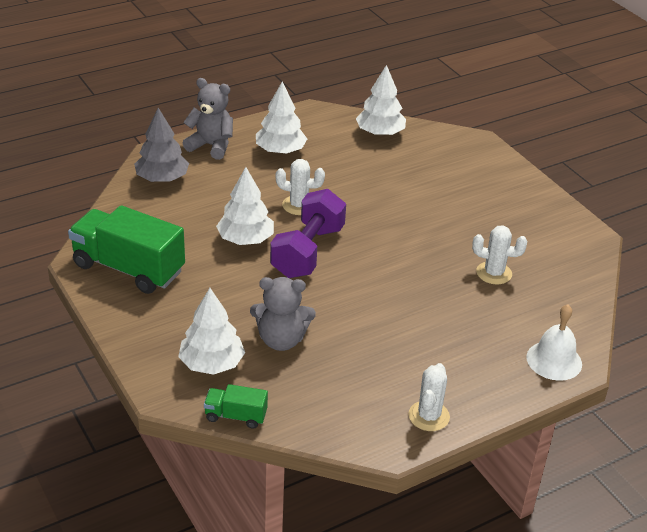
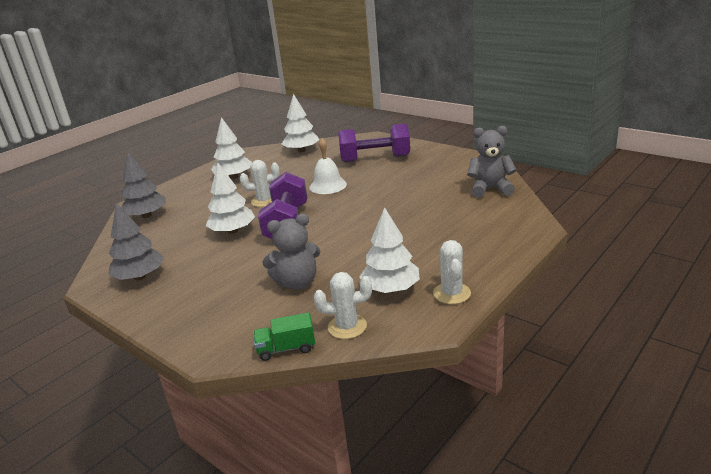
camera: 15 degrees left, 10 degrees down
green truck [68,205,185,294] -> grey tree [109,203,164,280]
white tree [178,288,245,375] -> white tree moved to [359,207,420,293]
grey teddy bear [183,78,233,160] -> grey teddy bear moved to [467,126,517,198]
white cactus [472,225,527,285] -> white cactus moved to [314,272,372,339]
white bell [526,305,582,381] -> white bell moved to [309,138,347,194]
none -> purple dumbbell [338,124,410,162]

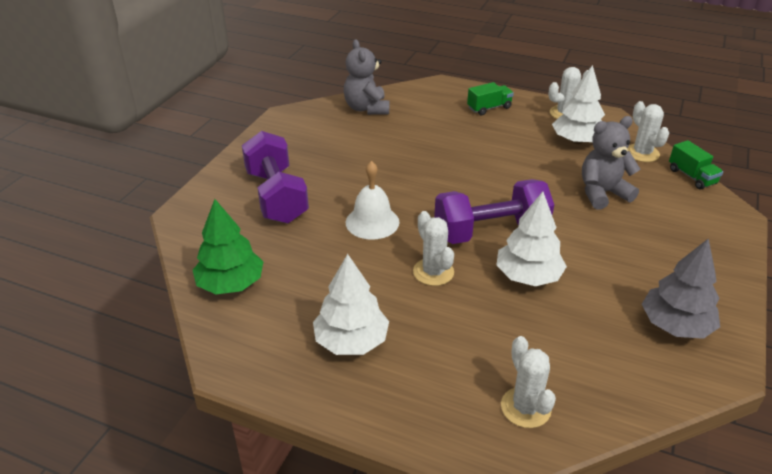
camera: 110 degrees left, 10 degrees up
grey tree [121,152,166,218] -> white cactus [501,336,556,428]
grey teddy bear [262,214,321,290] -> grey teddy bear turned 75 degrees counterclockwise [582,116,640,210]
white tree [282,94,319,152] -> green tree [193,199,264,294]
none -> green truck [467,82,514,115]

